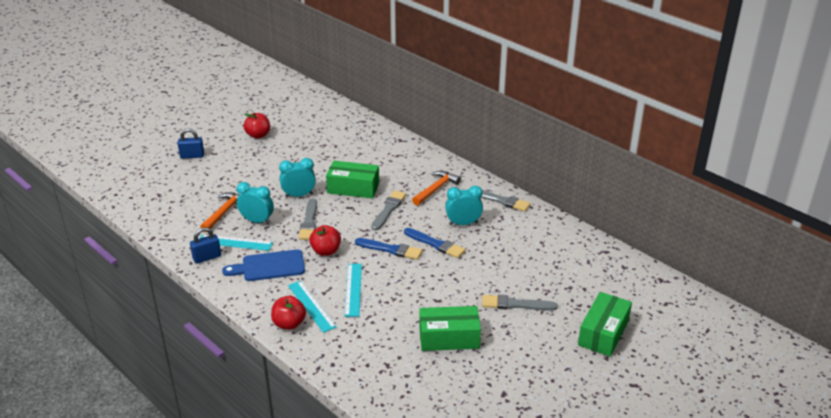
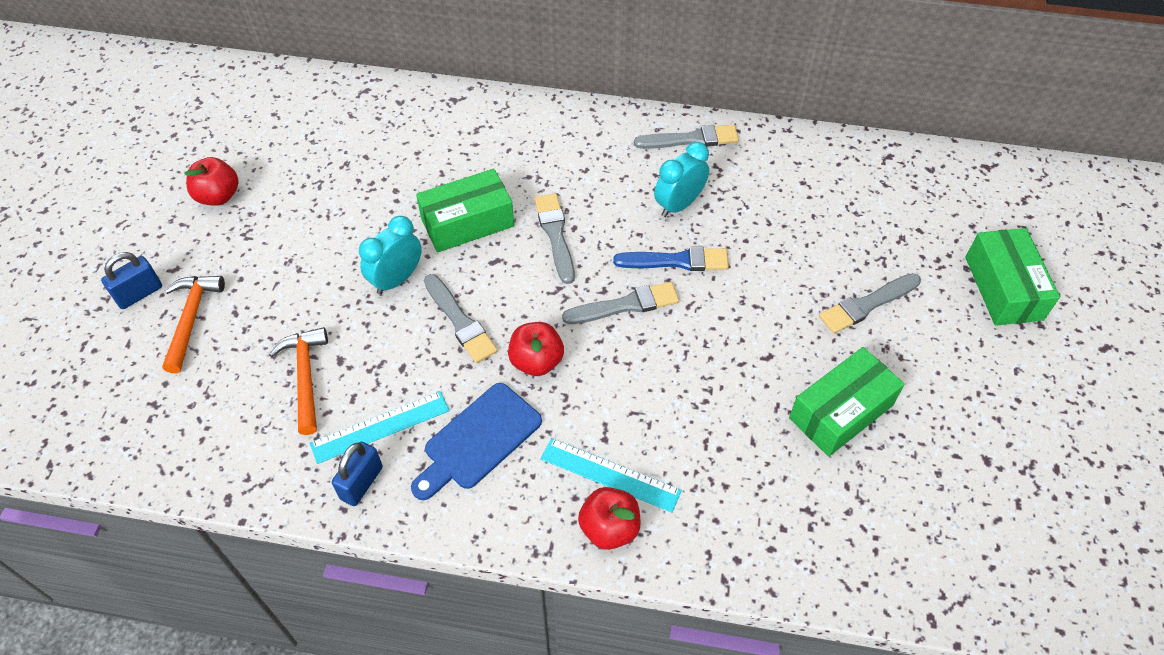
camera: 35 degrees left, 20 degrees up
turquoise clock [237,182,274,224] -> none
turquoise ruler [344,264,362,317] -> none
blue brush [355,238,422,260] -> grey brush [562,282,679,324]
orange hammer [412,171,461,205] -> orange hammer moved to [162,276,225,373]

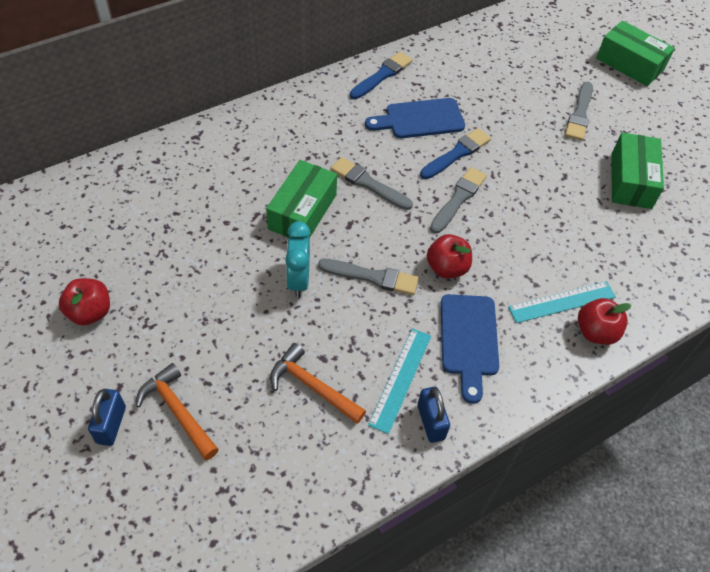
camera: 45 degrees left, 0 degrees up
grey brush [634,125,739,149] -> blue brush [350,52,412,99]
turquoise clock [654,142,709,217] -> blue cutting board [365,98,465,138]

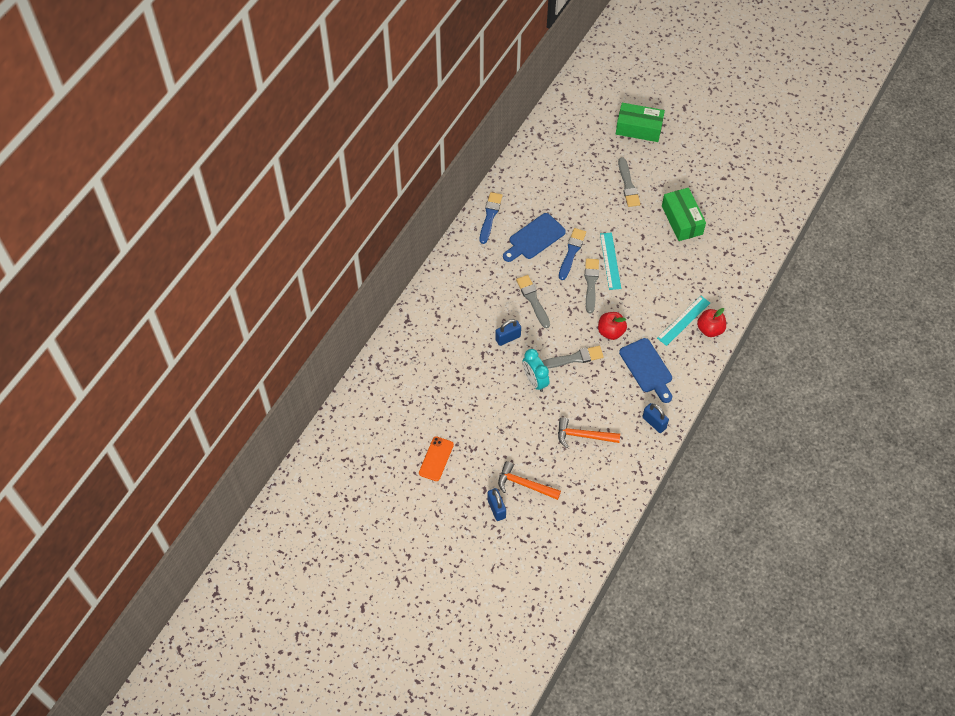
camera: 25 degrees left, 5 degrees up
red apple [59,278,110,326] -> orange phone [419,436,454,481]
green box [266,160,337,238] -> blue padlock [495,319,521,346]
grey brush [330,157,413,210] -> grey brush turned 60 degrees clockwise [516,275,550,328]
turquoise ruler [368,328,431,434] -> turquoise ruler moved to [600,233,621,290]

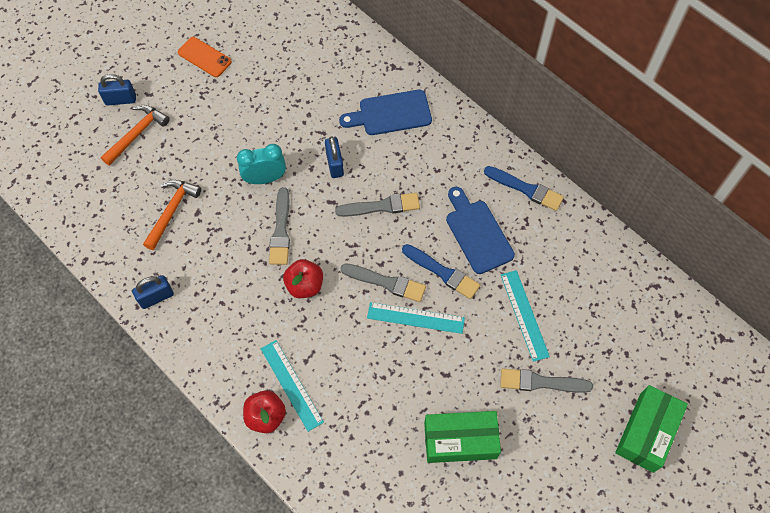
camera: 105 degrees right, 5 degrees up
blue cutting board [619,338,672,403] -> blue cutting board moved to [339,90,432,135]
none -> turquoise ruler [501,270,550,362]

